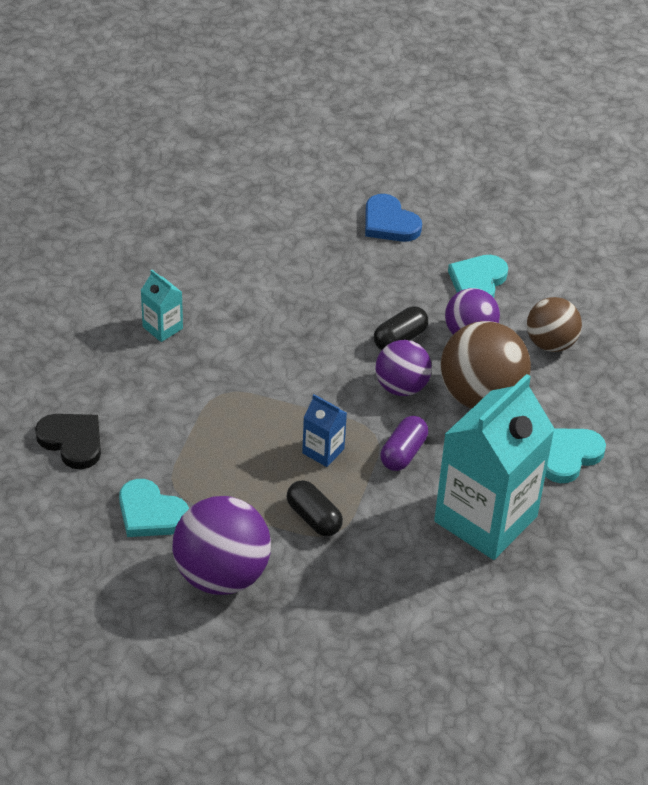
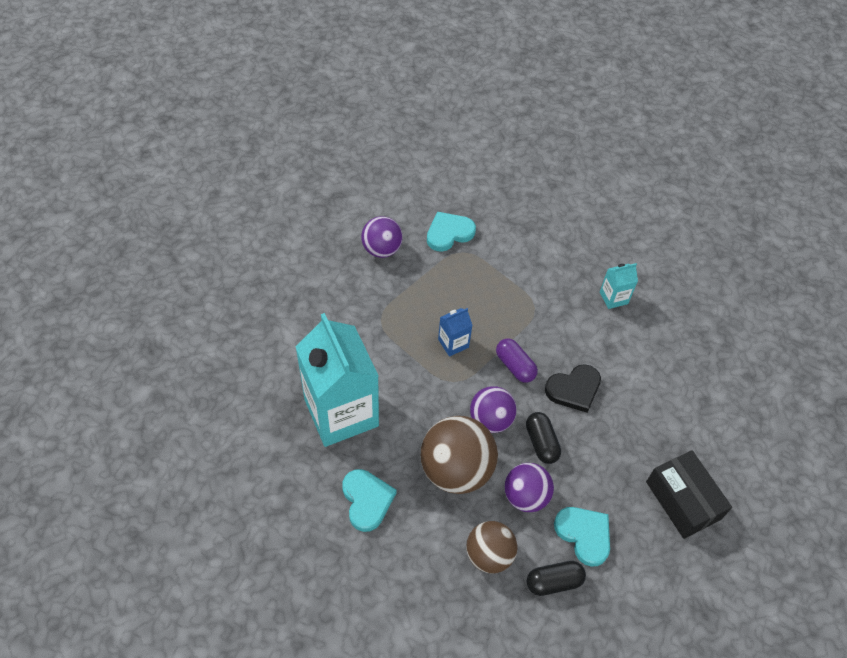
camera: 115 degrees right, 10 degrees up
black heart [35,414,101,469] -> black heart moved to [545,364,601,413]
purple ball [172,496,271,595] -> purple ball [361,216,403,258], size x0.63
black capsule [287,480,343,536] -> black capsule moved to [527,561,586,596]
blue heart [365,194,422,242] -> black box [646,450,732,539]
purple capsule [380,416,428,471] -> purple capsule moved to [496,339,538,383]

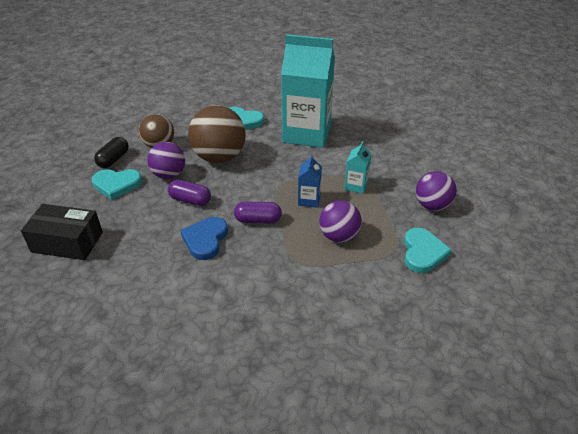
camera: 130 degrees right, 15 degrees down
purple ball [470,386,517,433] -> purple ball moved to [319,201,362,243]
black capsule [526,412,561,464] -> purple capsule [168,180,211,206]
black heart [545,364,601,413] -> blue heart [181,217,228,260]
turquoise carton [600,263,638,309] -> turquoise carton moved to [344,141,372,194]

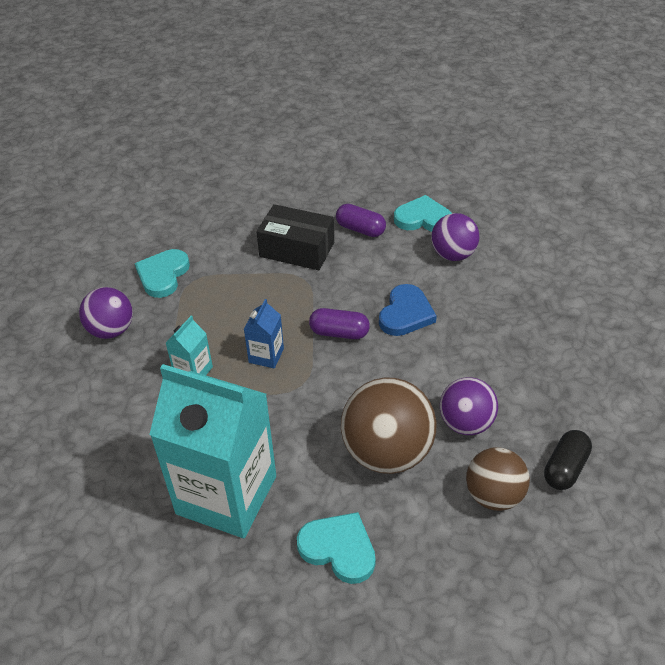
camera: 170 degrees left, 5 degrees up
black box [21,204,103,260] -> black box moved to [256,204,334,270]
turquoise heart [92,169,142,200] -> turquoise heart moved to [394,195,452,232]
purple capsule [168,180,211,206] -> purple capsule moved to [336,204,386,237]
purple ball [319,201,362,243] -> purple ball moved to [431,213,479,261]

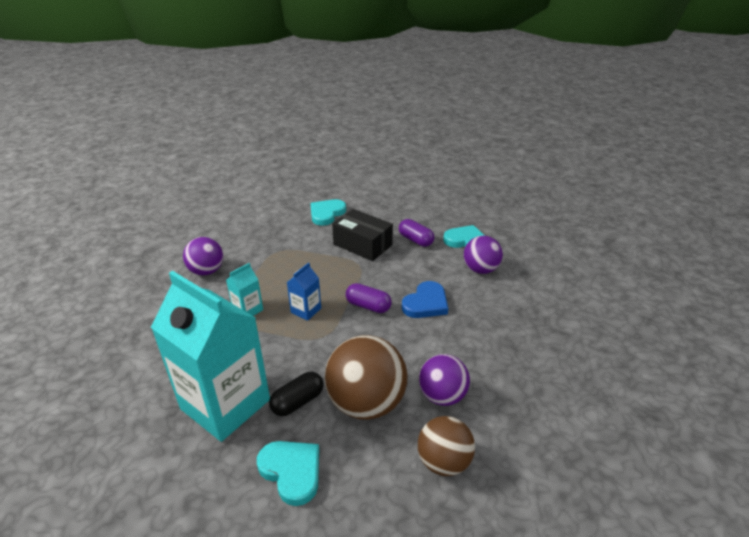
camera: 15 degrees right, 10 degrees down
turquoise heart [135,249,190,298] -> turquoise heart moved to [310,199,346,226]
black capsule [544,430,592,490] -> black capsule moved to [269,372,324,416]

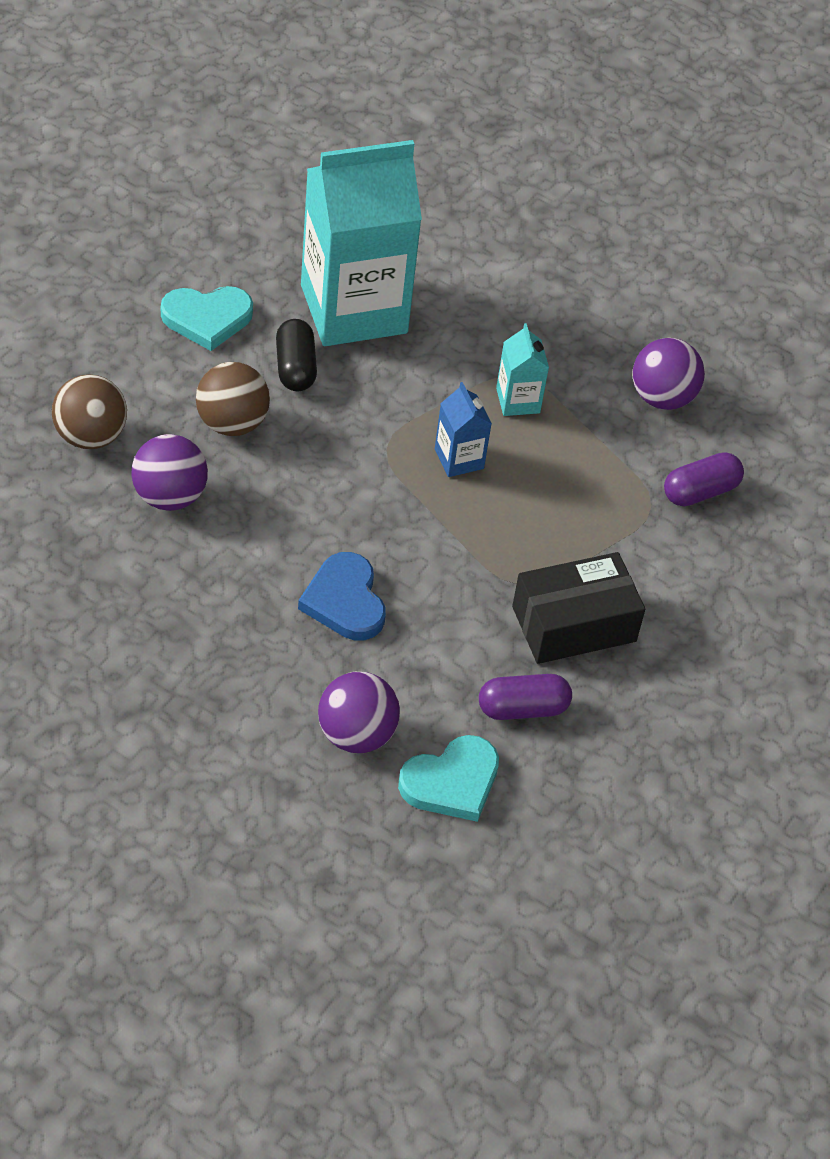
camera: 120 degrees right, 15 degrees up
turquoise heart [310,199,346,226] -> none
brown ball [325,335,408,420] -> brown ball [196,362,270,436], size x0.63
purple capsule [346,283,392,313] -> purple capsule moved to [664,452,744,506]

